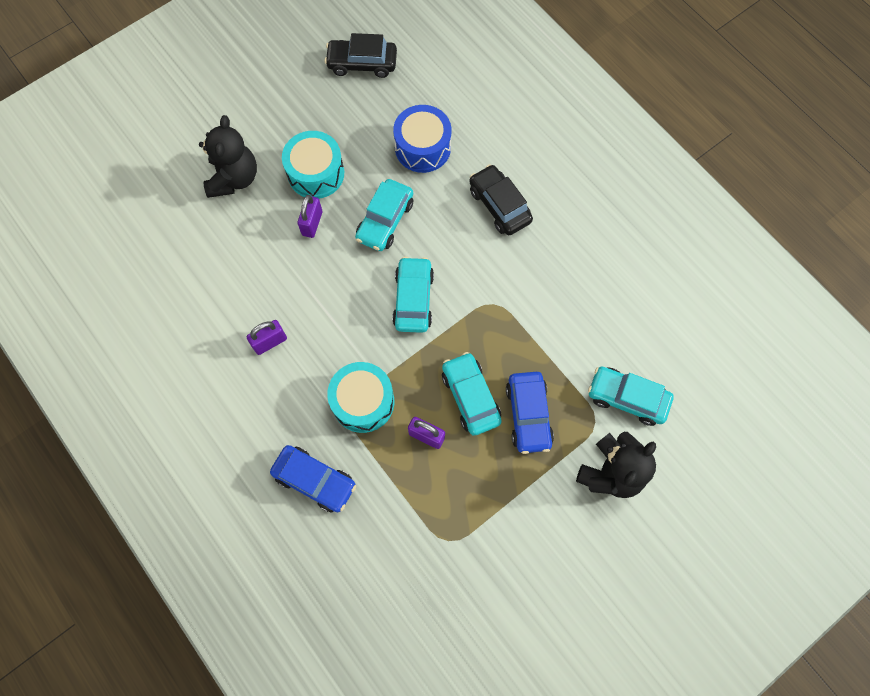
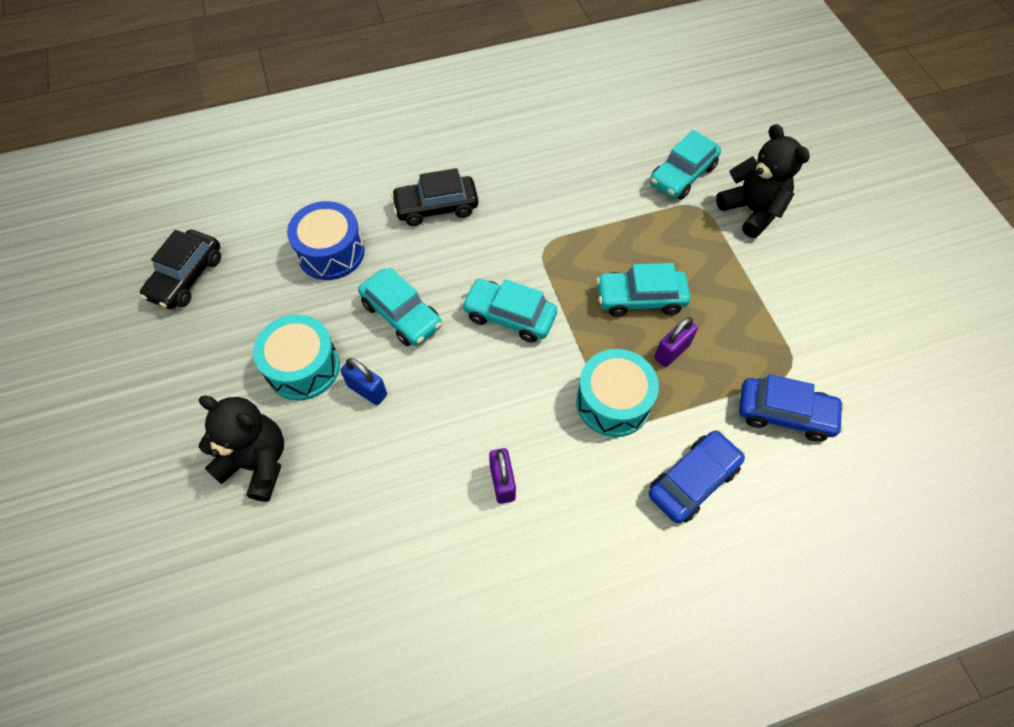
camera: 70 degrees left, 10 degrees down
purple padlock [297,195,323,238] -> blue padlock [341,358,387,405]
blue car [506,372,554,454] -> blue car moved to [739,374,844,441]

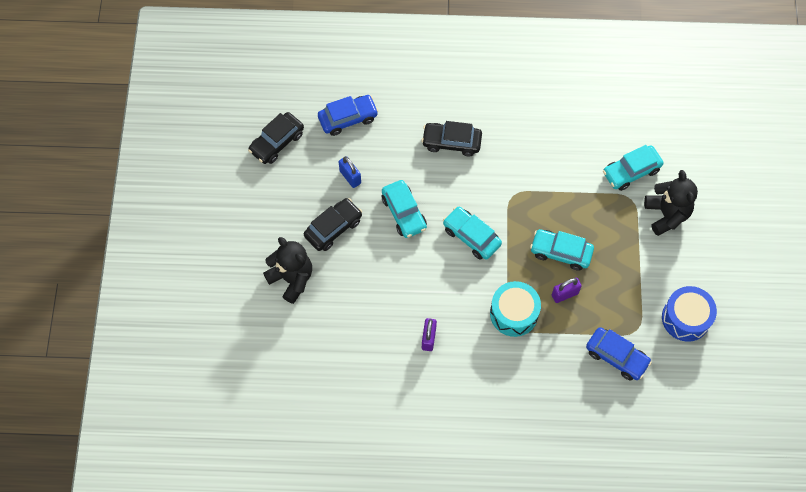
camera: 20 degrees right, 5 degrees up
turquoise drum [253,314,340,401] -> black car [304,198,362,251]
blue drum [287,201,365,280] -> blue drum moved to [662,286,717,342]
blue padlock [341,358,387,405] -> blue padlock moved to [339,156,361,188]
blue car [648,430,745,523] -> blue car moved to [318,95,379,136]

